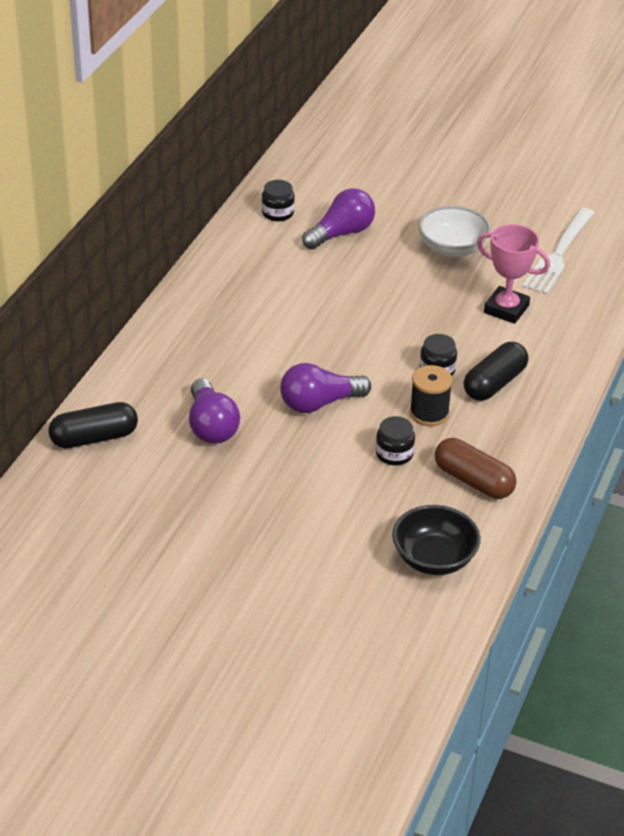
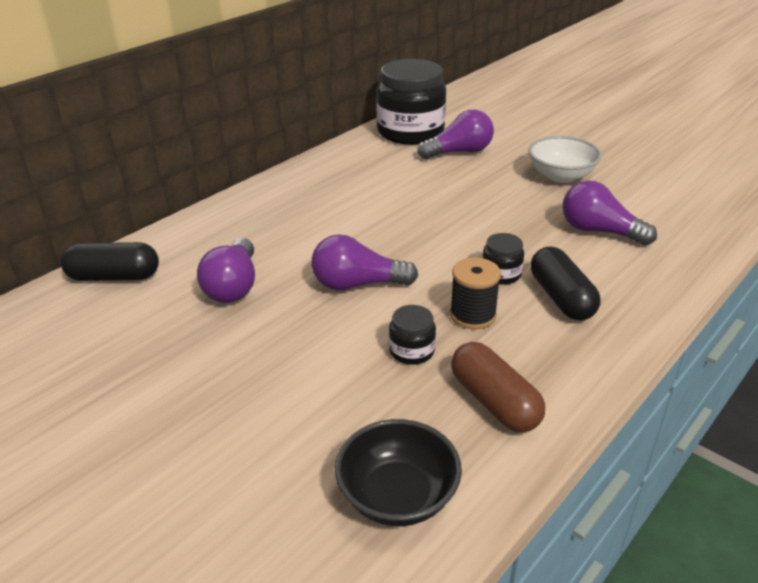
camera: 20 degrees right, 5 degrees down
black jar [262,180,295,221] -> black jar [376,59,446,145], size x2.30
black capsule [464,342,528,401] -> black capsule turned 75 degrees counterclockwise [531,247,601,321]
pink trophy [477,224,550,324] -> purple light bulb [562,181,657,246]
white fork [522,208,594,295] -> none

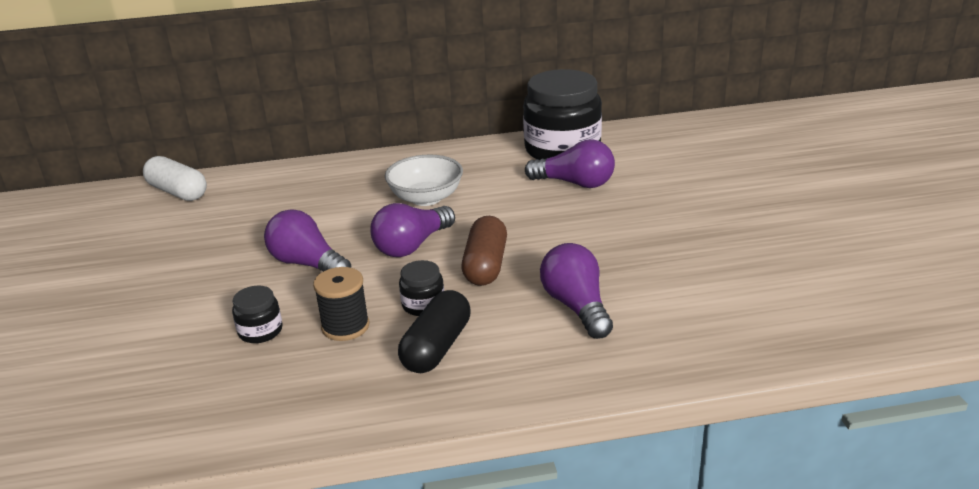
camera: 40 degrees right, 5 degrees down
black capsule [60,242,159,281] -> white capsule [143,156,207,201]
purple light bulb [197,238,255,303] -> purple light bulb moved to [370,203,455,257]
black bowl [335,419,462,526] -> none
brown capsule [451,342,545,433] -> brown capsule moved to [462,216,507,286]
white bowl [528,136,602,183] -> white bowl moved to [385,155,463,206]

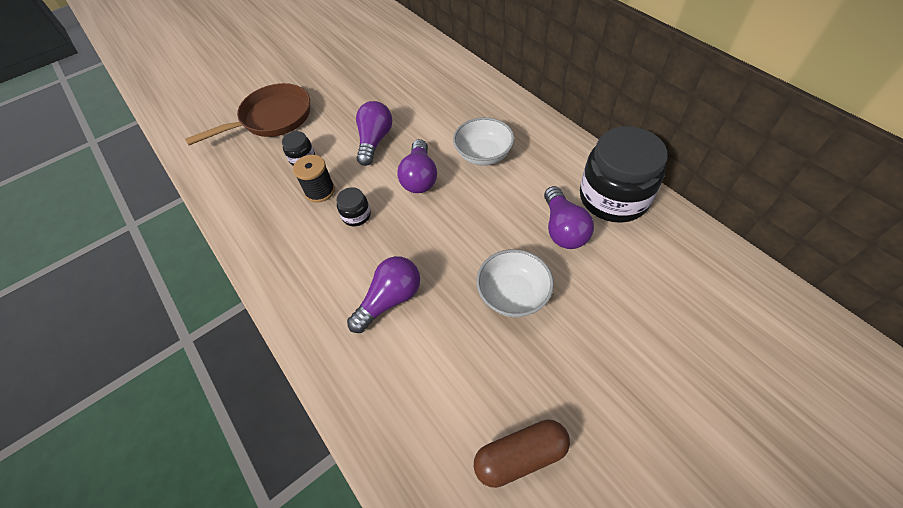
camera: 65 degrees right, 25 degrees up
white capsule [143,156,207,201] -> none
purple light bulb [370,203,455,257] -> purple light bulb turned 105 degrees counterclockwise [397,139,437,193]
black capsule [398,290,471,373] -> none
brown capsule [462,216,507,286] -> brown capsule moved to [474,419,570,488]
none -> brown pan [185,83,310,145]
none -> white bowl [476,249,554,317]

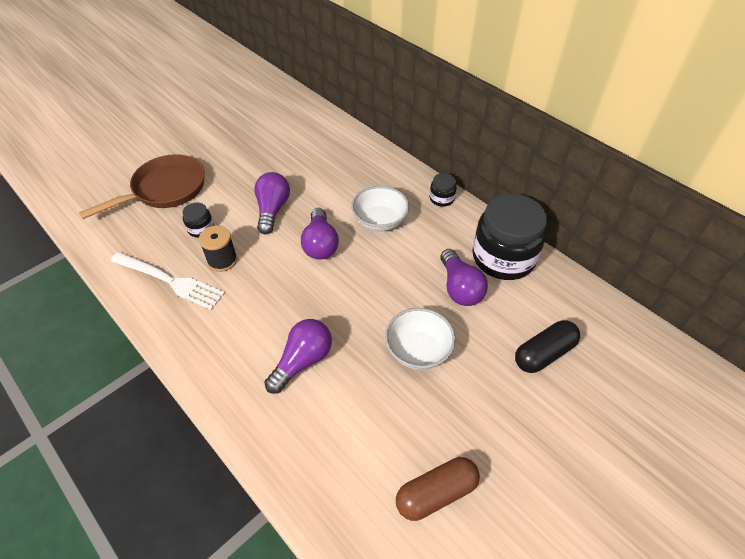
camera: 10 degrees left, 5 degrees down
black jar [336,187,371,226] -> black jar moved to [430,173,457,207]
none -> white fork [110,252,225,310]
none -> black capsule [515,320,580,373]

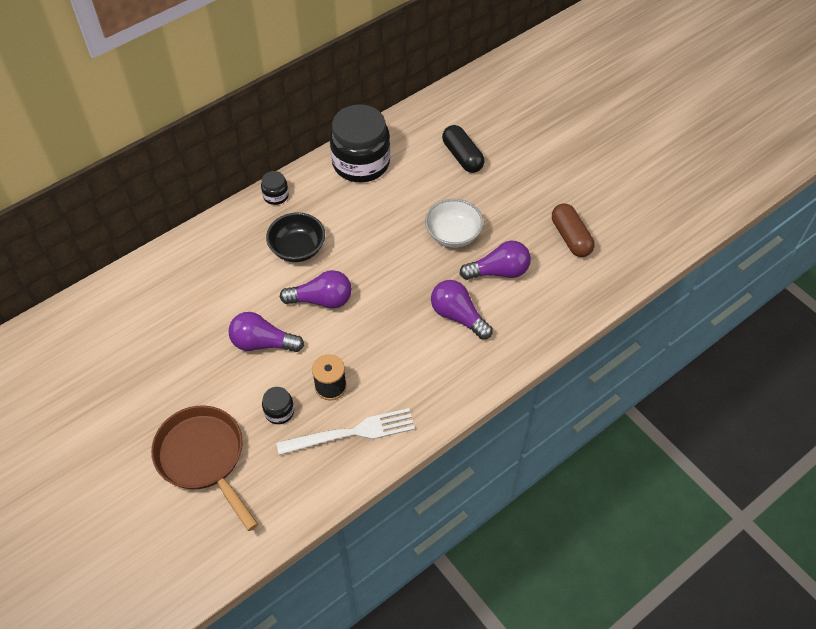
camera: 85 degrees left, 5 degrees up
white fork [110,252,225,310] -> white fork turned 45 degrees clockwise [276,408,415,455]
white bowl [351,186,409,231] -> black bowl [266,212,325,262]
purple light bulb [440,249,488,306] -> purple light bulb moved to [459,241,531,280]

